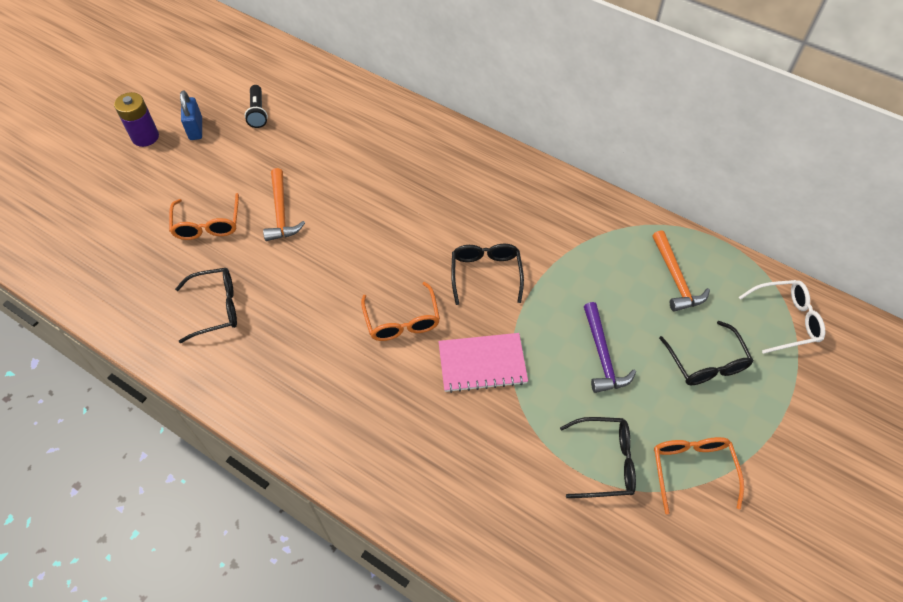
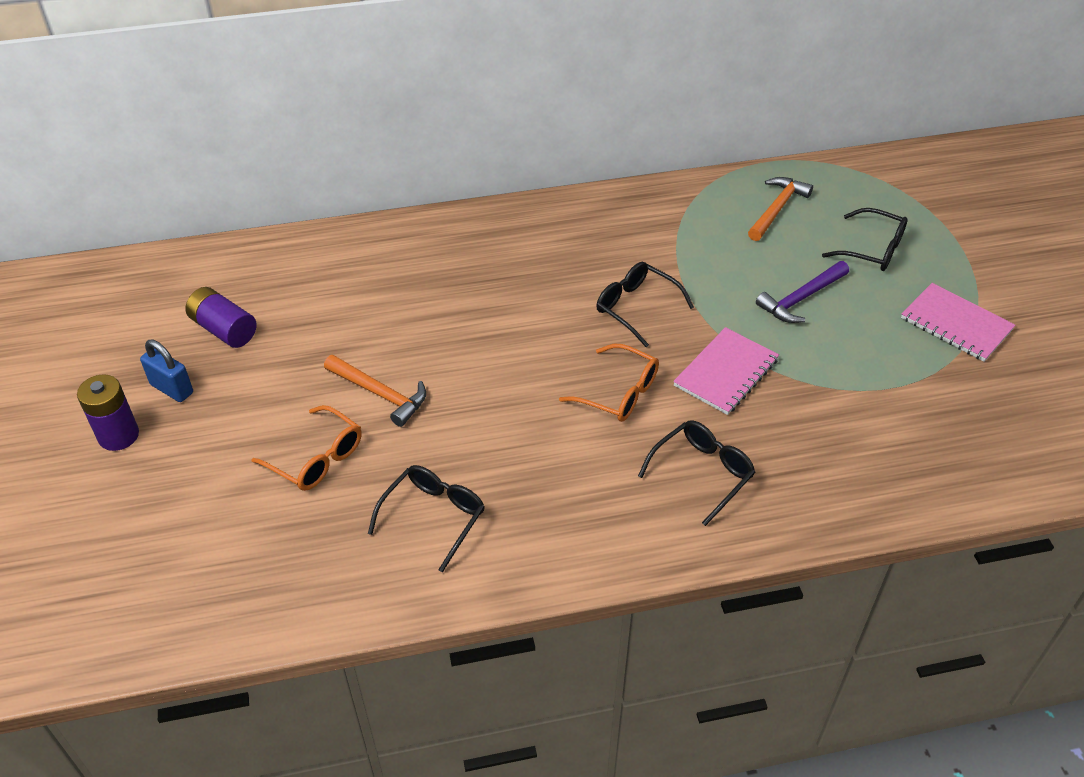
camera: 45 degrees left, 10 degrees down
black flashlight [245,85,268,128] -> purple battery [185,287,257,348]
black glasses [560,417,636,498] -> black glasses moved to [638,420,756,526]
purple hammer [584,302,636,393] -> purple hammer turned 105 degrees clockwise [756,261,849,323]
orange hammer [652,230,710,312] -> orange hammer turned 90 degrees counterclockwise [748,177,813,241]
orange glasses [654,437,744,514] -> pink notebook [901,283,1015,362]
white glasses [739,280,825,354] -> none

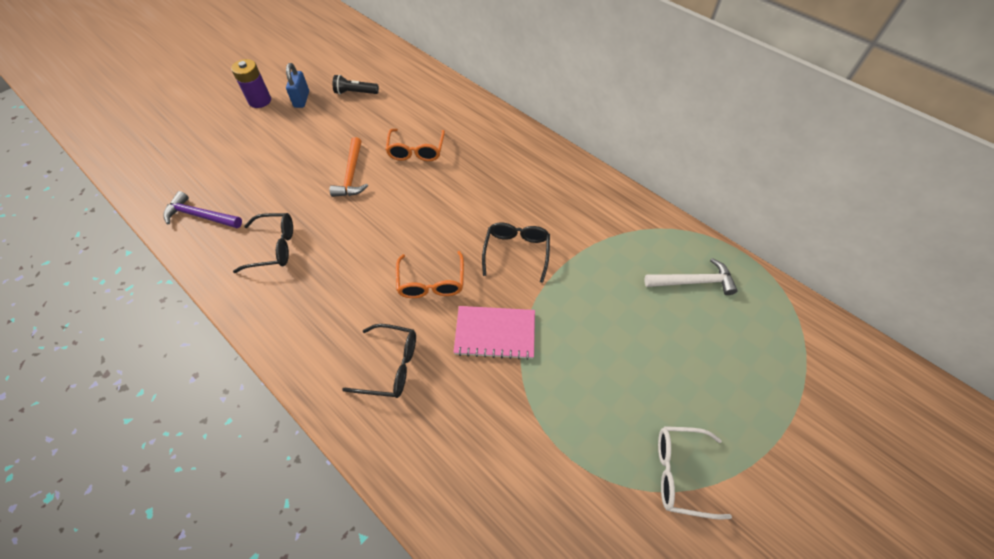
camera: 55 degrees right, 10 degrees up
purple battery [185,287,257,348] -> black flashlight [333,75,379,94]
orange glasses [251,405,362,491] -> orange glasses moved to [385,129,445,161]
orange hammer [748,177,813,241] -> white hammer [645,258,738,295]
purple hammer [756,261,849,323] -> purple hammer moved to [163,191,242,228]
black glasses [822,208,908,271] -> none
pink notebook [901,283,1015,362] -> white glasses [658,426,732,519]

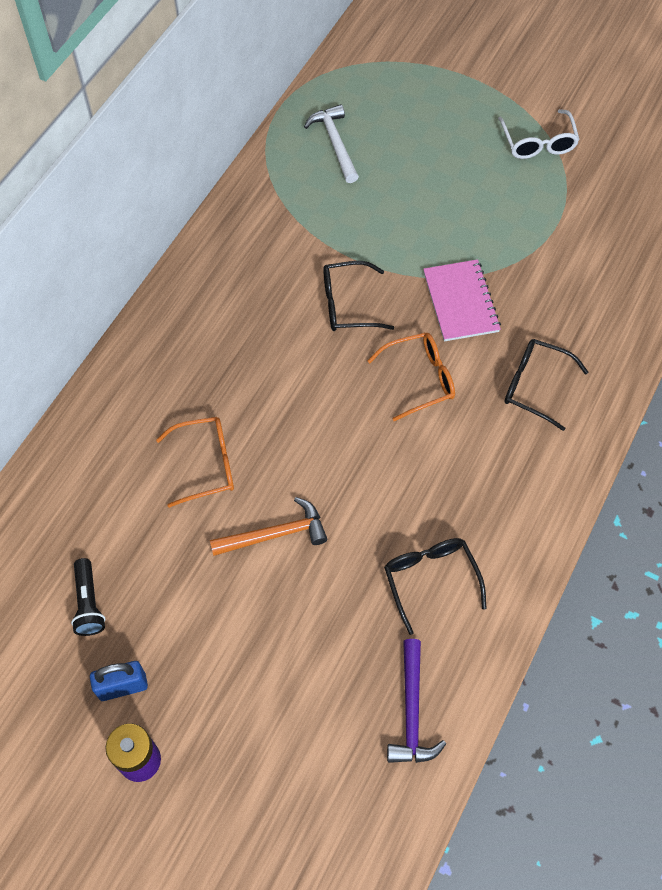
camera: 105 degrees left, 5 degrees up
black glasses [342,324,416,398] -> black glasses turned 60 degrees counterclockwise [504,339,588,431]

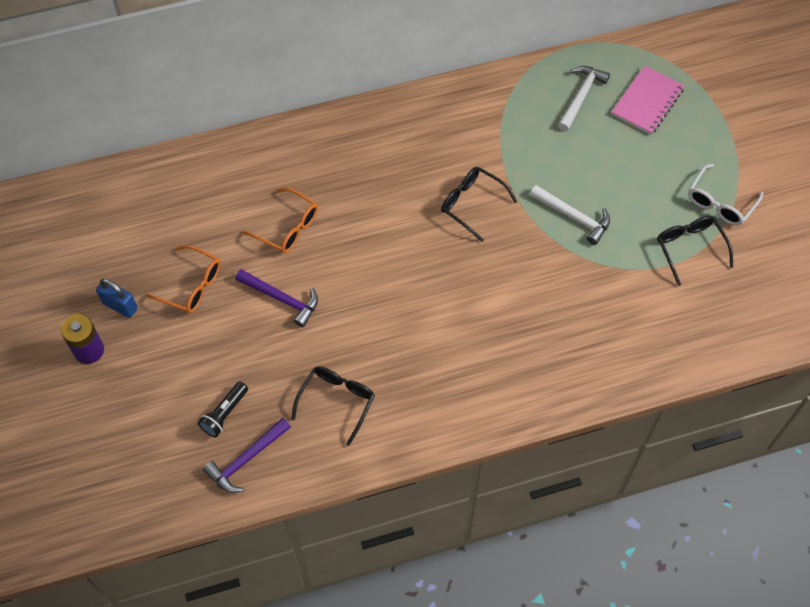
camera: 45 degrees right, 0 degrees up
black flashlight [71,558,105,636] -> black flashlight moved to [198,381,248,437]
orange hammer [210,497,327,556] -> purple hammer [235,269,318,328]
orange glasses [368,333,455,421] -> orange glasses moved to [145,245,221,313]
pink notebook [423,259,501,341] -> pink notebook moved to [612,66,684,135]
black glasses [504,339,588,431] -> black glasses moved to [657,216,733,286]
none -> white hammer [530,185,610,245]

